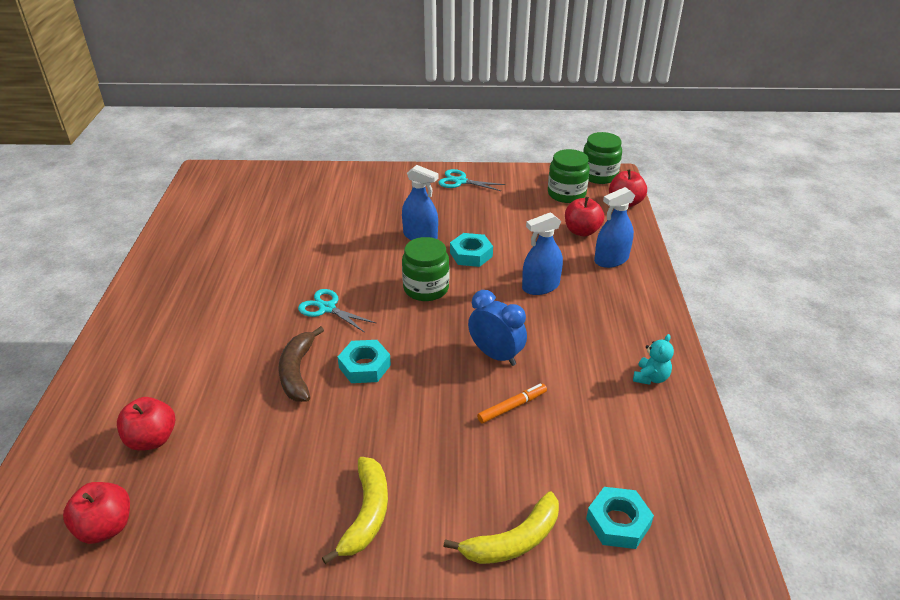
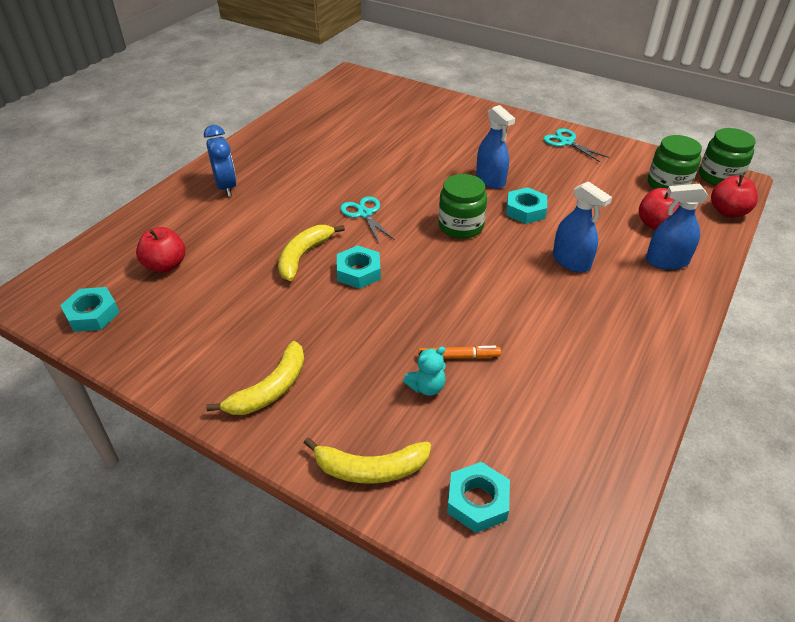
camera: 30 degrees right, 5 degrees up
red apple [63,482,130,544] -> turquoise nut [60,287,120,332]
brown banana [279,326,324,402] -> yellow banana [278,225,345,281]
blue clock [468,290,527,366] -> blue clock moved to [204,125,237,197]
blue spray bottle [522,212,563,295] -> blue spray bottle turned 135 degrees counterclockwise [553,181,612,273]
turquoise teddy bear [633,334,674,385] -> turquoise teddy bear moved to [403,347,446,396]

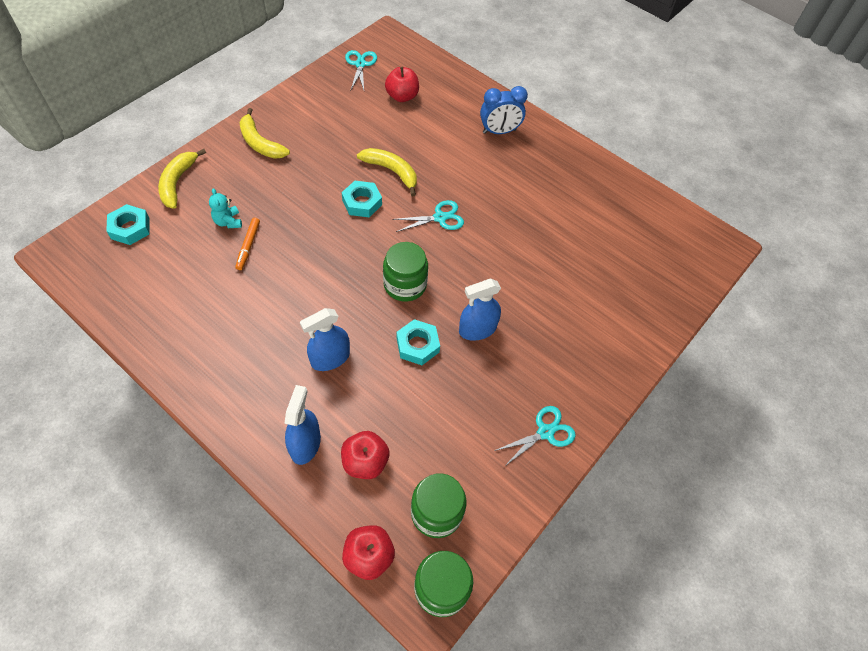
camera: 95 degrees right, 15 degrees up
turquoise nut [60,287,120,332] -> turquoise scissors [345,50,377,90]

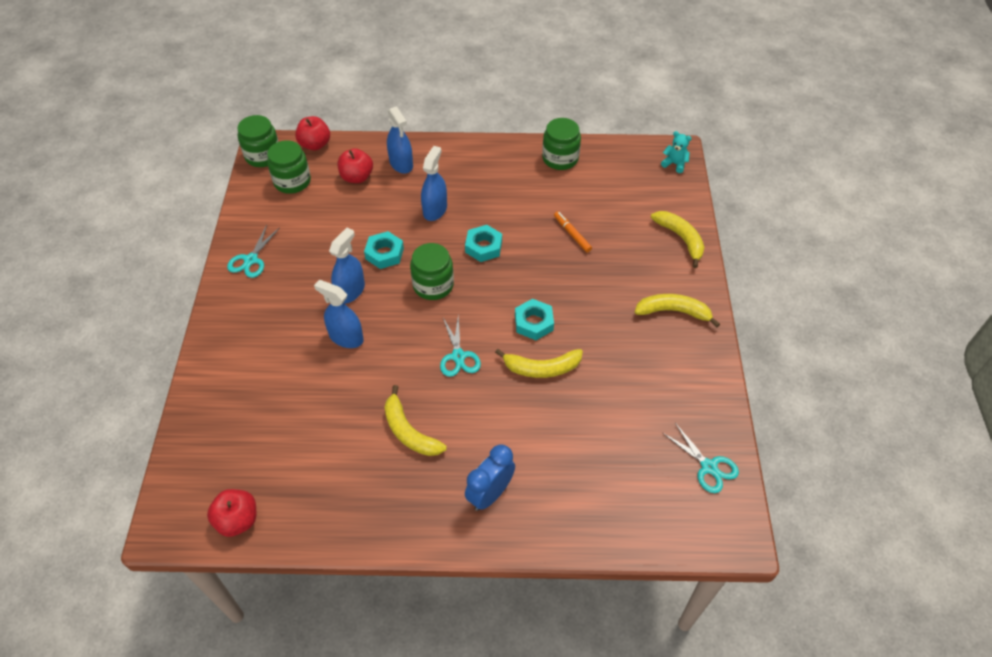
camera: 145 degrees right, 5 degrees down
turquoise nut [106,204,150,245] -> turquoise nut moved to [465,225,502,262]
turquoise teddy bear [209,188,242,228] -> turquoise teddy bear moved to [661,131,692,173]
red apple [385,67,419,102] -> red apple moved to [207,489,256,537]
turquoise scissors [392,200,464,232] -> turquoise scissors turned 45 degrees counterclockwise [440,315,481,377]
none -> blue spray bottle [314,280,364,348]
none -> yellow banana [384,385,447,456]
none -> green jar [542,118,581,170]

